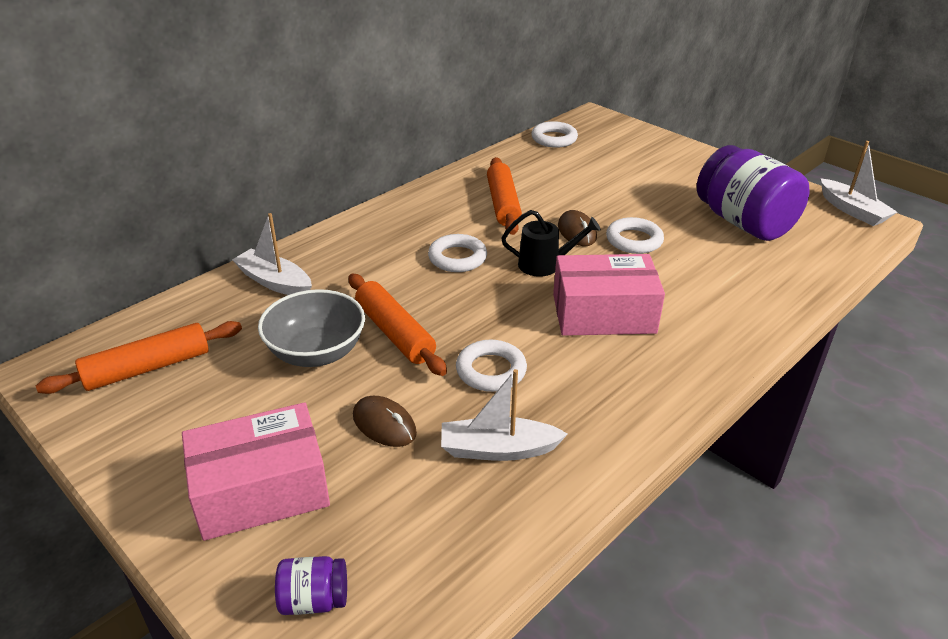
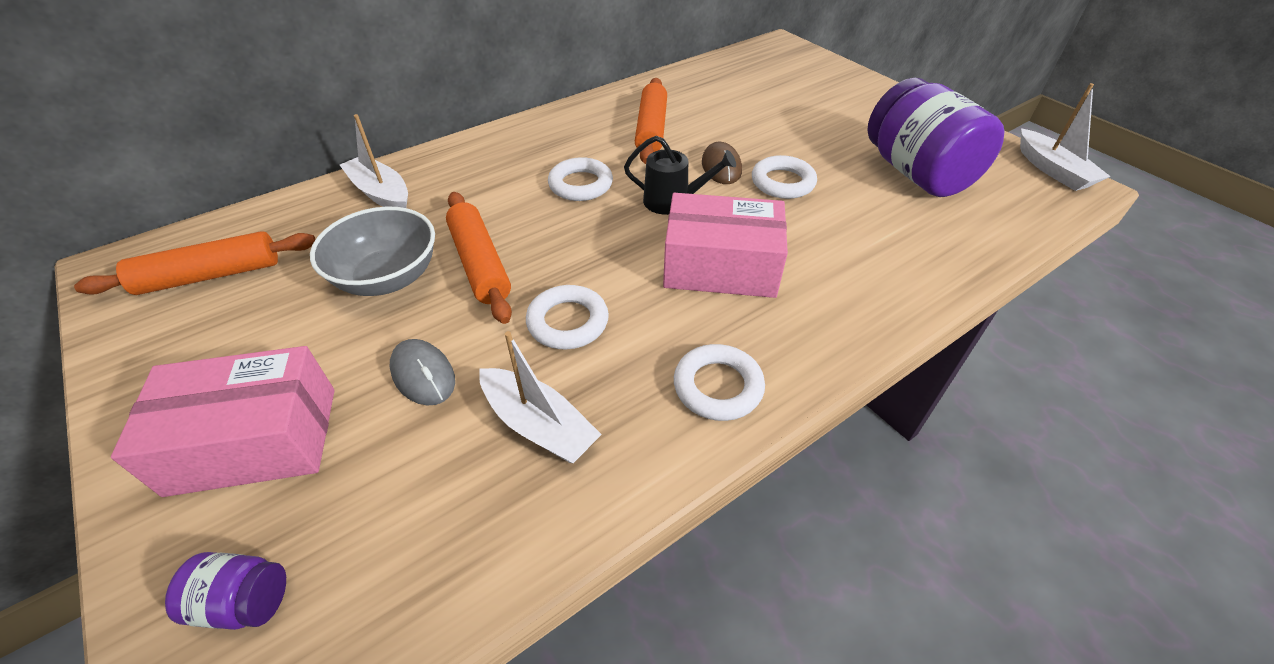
camera: 10 degrees right, 10 degrees up
brown mouse [353,396,417,447] -> grey mouse [390,339,455,406]
white boat [441,369,568,461] -> white boat turned 150 degrees counterclockwise [479,331,602,463]
white ring [531,121,578,148] -> white ring moved to [674,344,765,421]

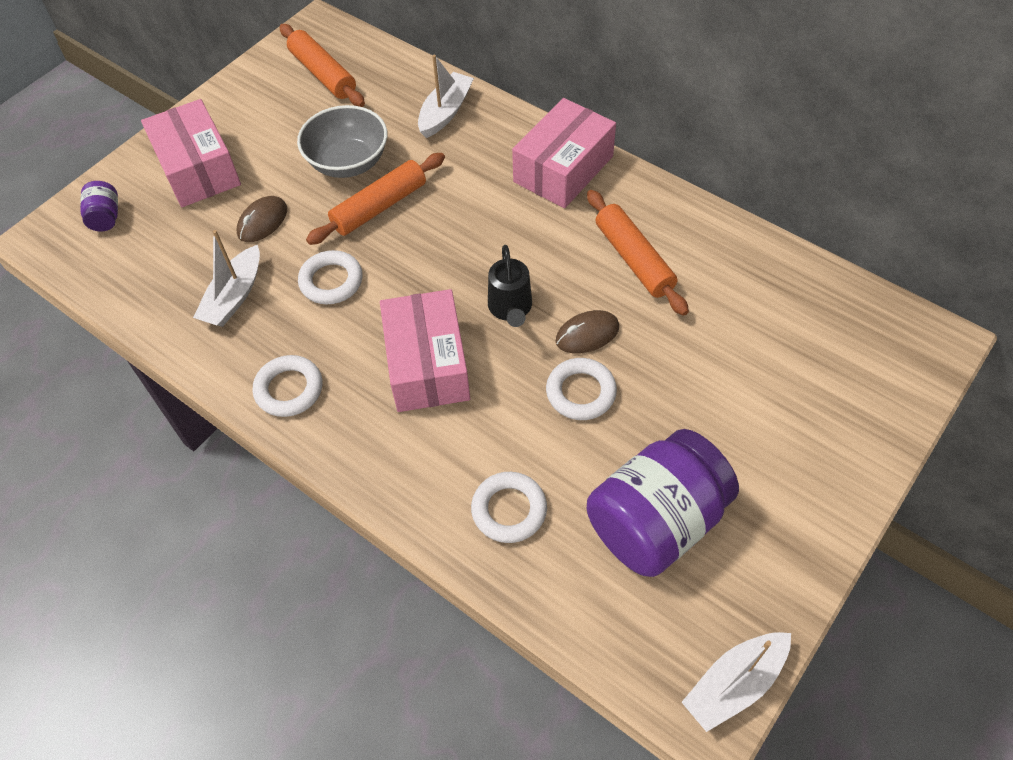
camera: 75 degrees right, 10 degrees up
grey mouse [390,339,455,406] -> brown mouse [236,196,287,242]
white ring [548,157,613,201] -> white ring moved to [471,472,547,543]
orange rolling pin [635,78,667,164] -> orange rolling pin turned 75 degrees clockwise [587,190,689,316]
none -> pink box [512,98,616,208]

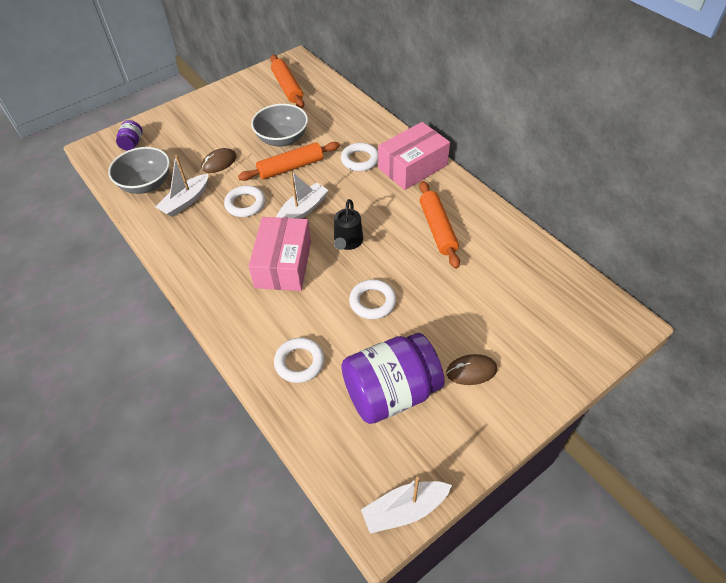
camera: 15 degrees right, 5 degrees down
pink box [141,99,241,207] -> none
white ring [253,355,322,417] -> white ring moved to [341,143,378,171]
white boat [418,55,474,138] -> white boat moved to [276,171,329,219]
brown mouse [556,310,619,353] -> brown mouse moved to [446,354,497,385]
none -> grey bowl [108,147,170,194]

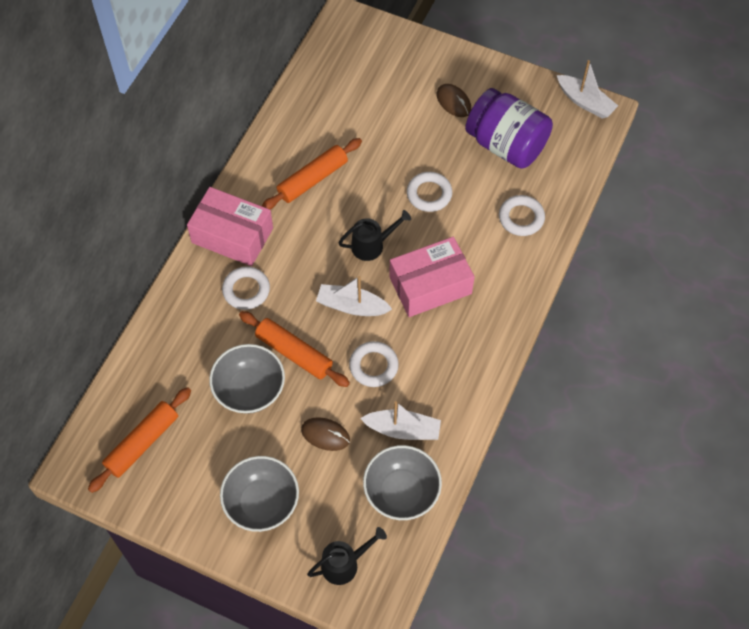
camera: 120 degrees left, 10 degrees up
purple jar [116,120,143,151] -> black watering can [307,527,387,585]
none -> grey bowl [220,456,299,532]

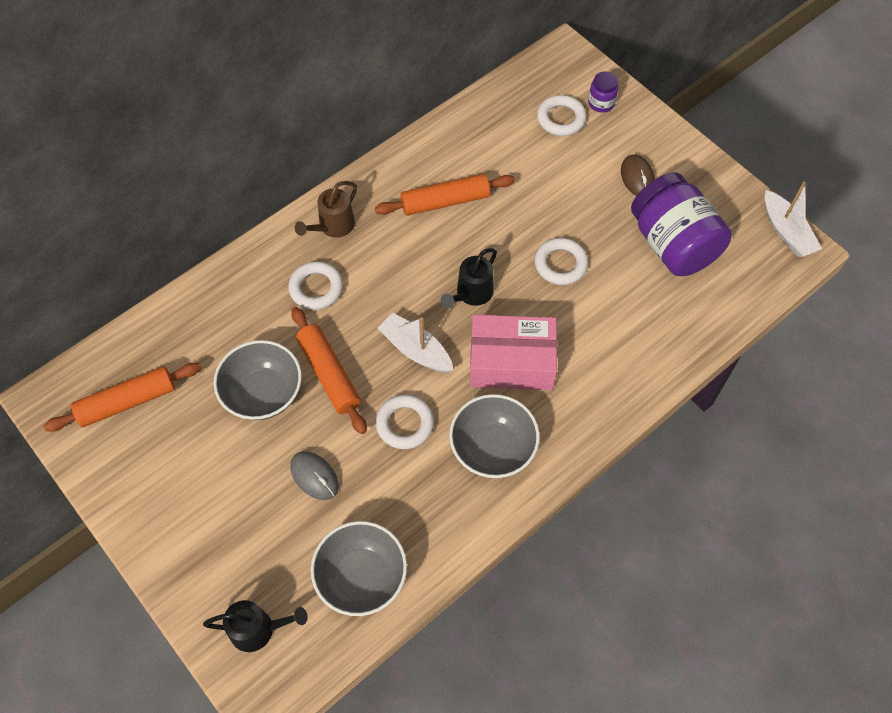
camera: 25 degrees right, 0 degrees up
pink box [187,187,273,266] -> brown watering can [295,181,357,238]
grey bowl [220,456,299,532] -> grey bowl moved to [449,394,540,478]
brown mouse [301,417,350,451] -> grey mouse [290,451,339,500]
black watering can [338,210,411,261] -> black watering can turned 120 degrees clockwise [441,248,497,308]
white boat [360,401,441,440] -> none
white ring [499,195,545,236] -> white ring moved to [537,95,587,136]
none -> purple jar [588,71,618,113]

